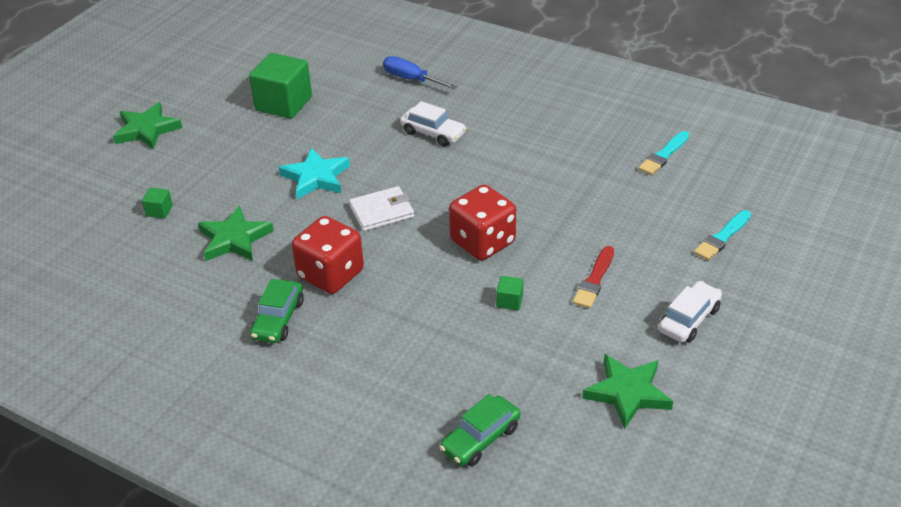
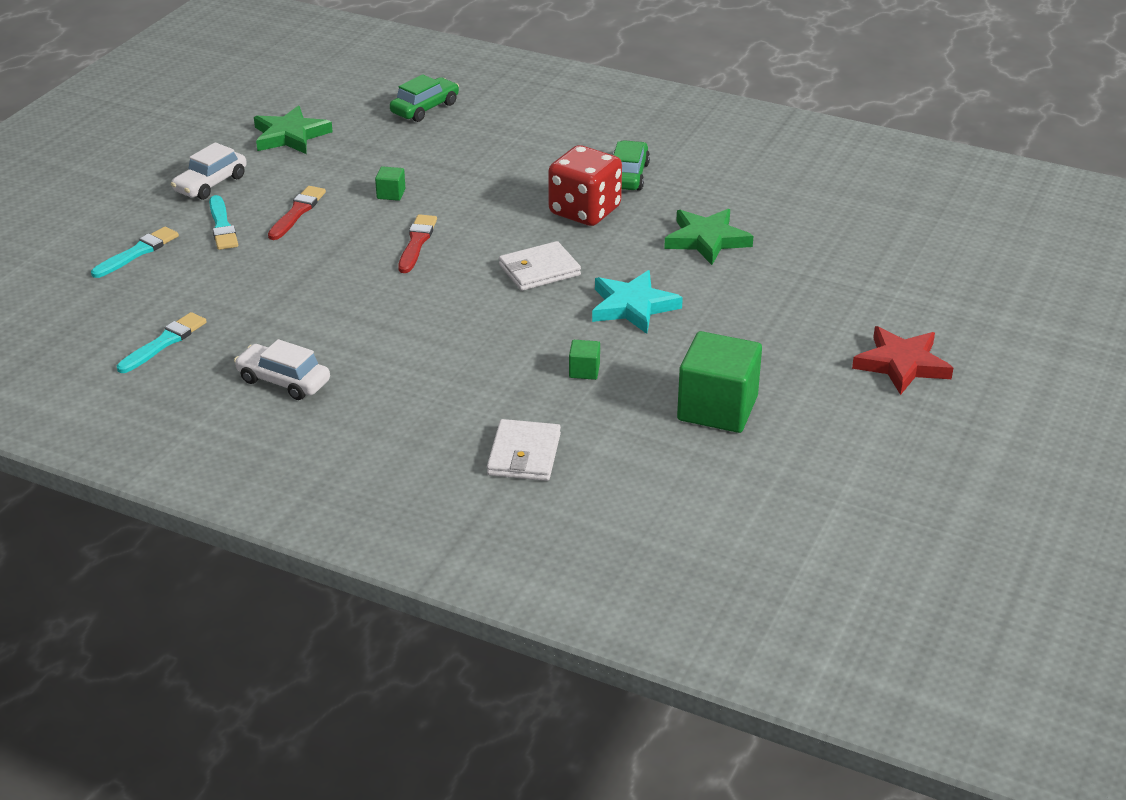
camera: 175 degrees right, 5 degrees down
green star [113,102,182,150] -> red star [852,326,953,395]
green cube [142,188,173,218] -> green cube moved to [569,340,600,380]
blue screwdriver [383,56,457,89] -> white wallet [487,419,561,481]
white car [400,101,466,146] -> white car moved to [234,339,330,400]
red dice [449,184,516,261] -> red brush [398,214,437,273]
none -> turquoise brush [209,195,238,250]

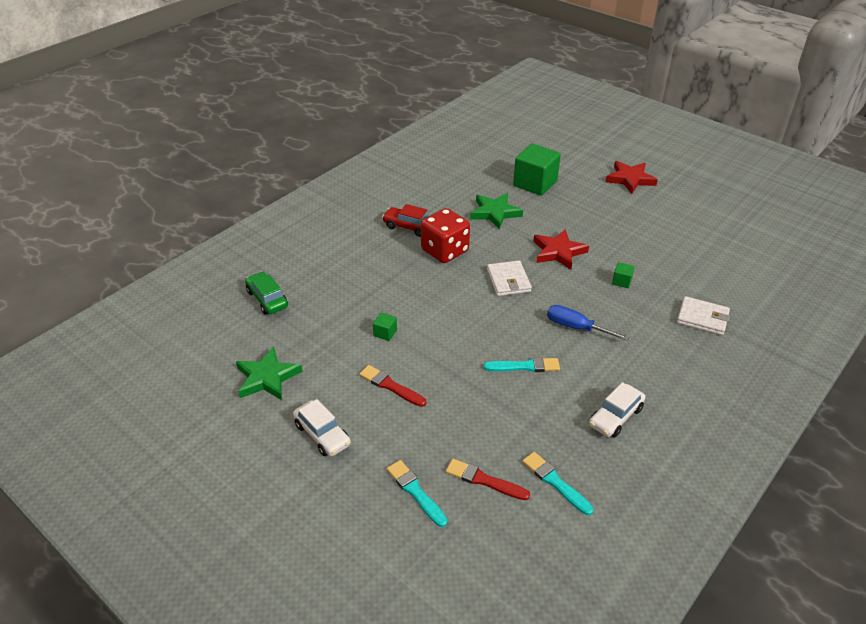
camera: 75 degrees left, 5 degrees up
turquoise brush [209,195,238,250] -> turquoise brush moved to [483,357,560,372]
red brush [398,214,437,273] -> red brush moved to [446,459,530,500]
turquoise star [592,270,683,334] -> red star [533,229,589,270]
green car [613,140,650,191] -> red car [382,204,429,237]
green cube [677,331,762,433] -> green cube moved to [513,144,561,196]
none -> blue screwdriver [547,305,629,341]

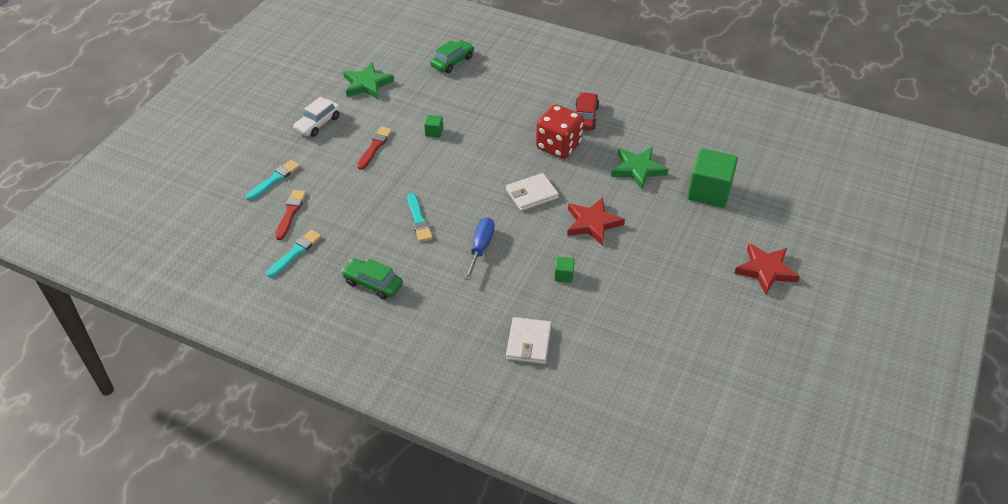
camera: 75 degrees right, 5 degrees up
white car [589,382,646,437] -> green car [341,259,403,299]

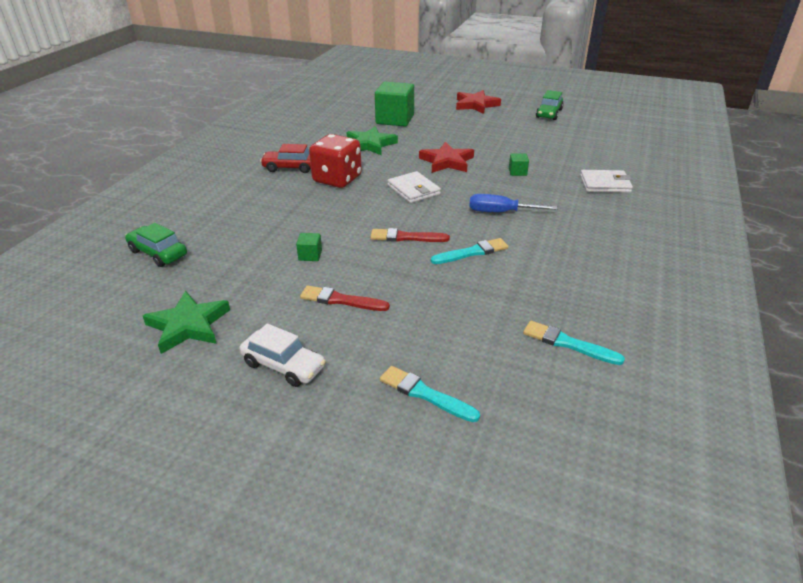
camera: 95 degrees left, 10 degrees down
red brush [275,190,306,240] -> red brush moved to [370,228,450,242]
green car [341,259,403,299] -> green car moved to [536,90,564,120]

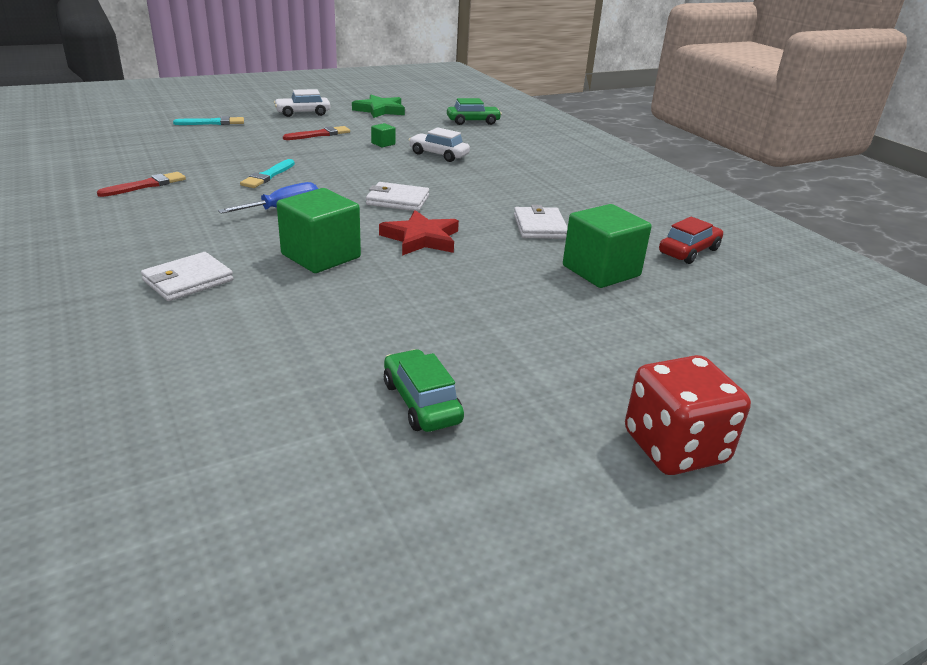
camera: 130 degrees right, 5 degrees down
red car [260,144,311,173] -> red car moved to [659,217,723,264]
red dice [309,134,362,188] -> red dice moved to [625,355,751,475]
green star [346,126,398,155] -> white wallet [514,205,568,239]
red brush [370,228,450,242] -> red brush moved to [97,172,186,197]
red star [456,90,501,114] -> none
green cube [509,154,529,176] -> green cube [277,188,361,273], size x2.30
turquoise brush [523,321,625,365] -> none
none -> white car [409,127,470,162]

